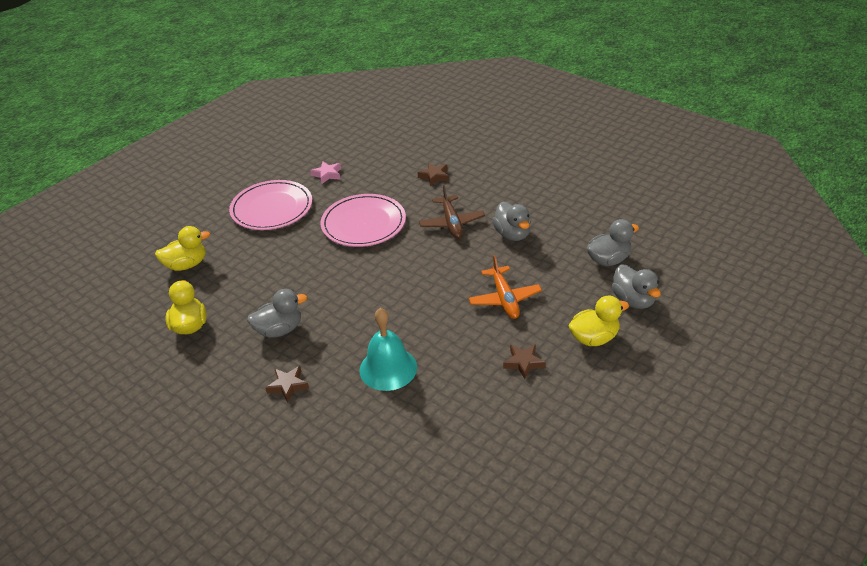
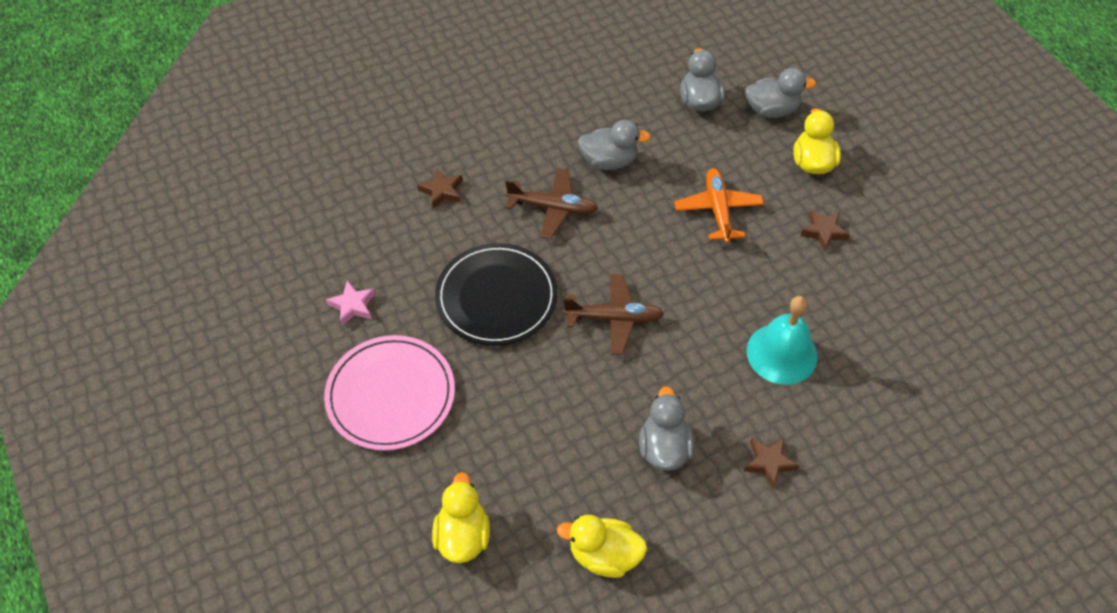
camera: 70 degrees left, 15 degrees up
pink plate [321,194,406,247] -> black plate [435,243,558,346]
orange plane [469,255,542,319] -> orange plane turned 105 degrees counterclockwise [674,168,764,243]
none -> brown plane [563,274,664,355]

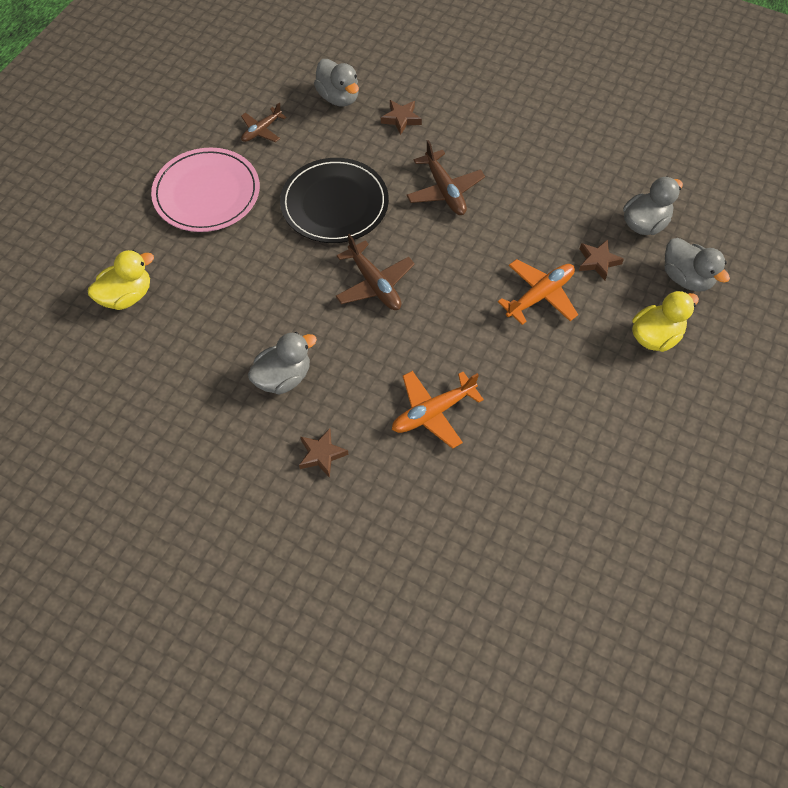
camera: 55 degrees right, 5 degrees up
pink star [326,280,376,326] -> brown plane [241,103,286,142]
yellow duck [557,515,647,578] -> none
grey duck [578,120,651,170] -> grey duck moved to [314,59,359,106]
turquoise bell [747,296,818,385] -> orange plane [392,371,484,449]
brown star [801,210,850,252] -> brown star moved to [579,239,624,280]

